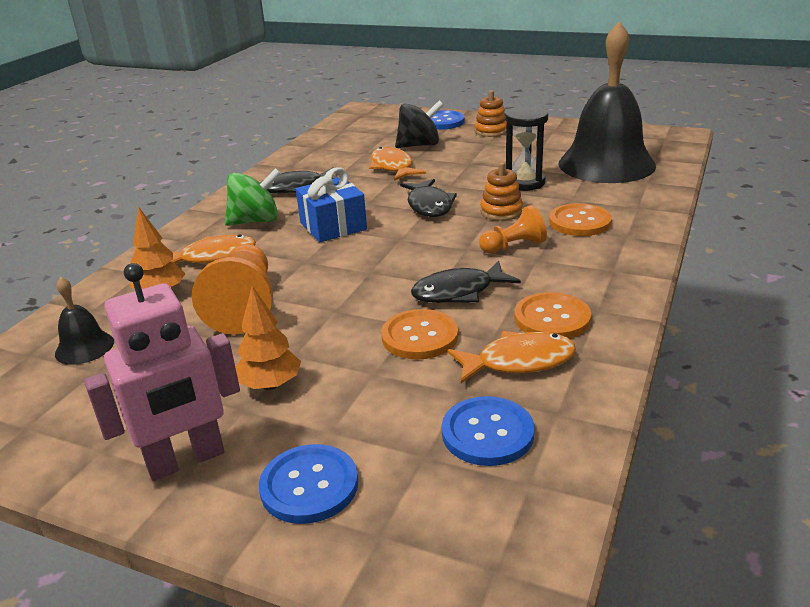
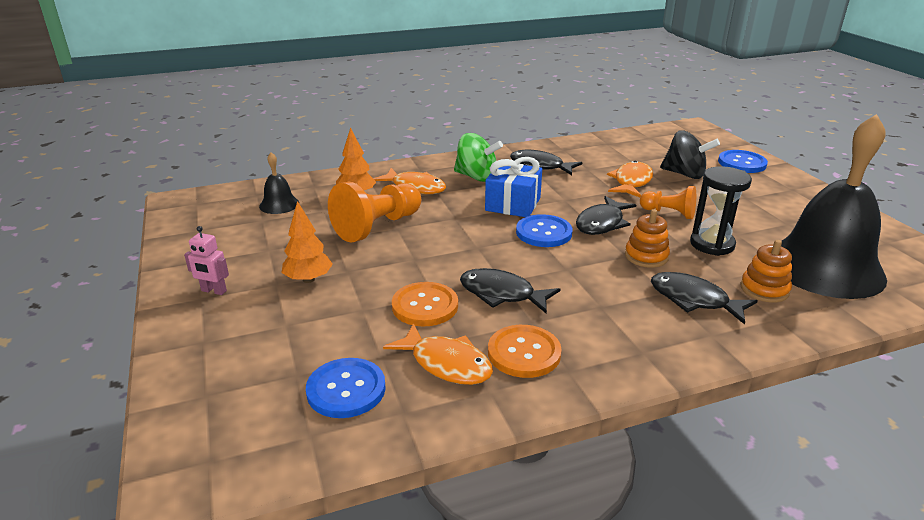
camera: 45 degrees right, 0 degrees up
pink robot [84,263,240,481] -> pink robot [184,226,229,295], size x0.48
blue button [259,444,358,524] -> blue button moved to [516,214,573,247]
orange stacking toy [475,90,506,137] -> orange stacking toy moved to [740,240,792,303]
orange pawn [479,205,547,254] -> orange pawn moved to [640,186,696,219]
orange button [549,203,612,236] -> black fish [651,272,758,325]

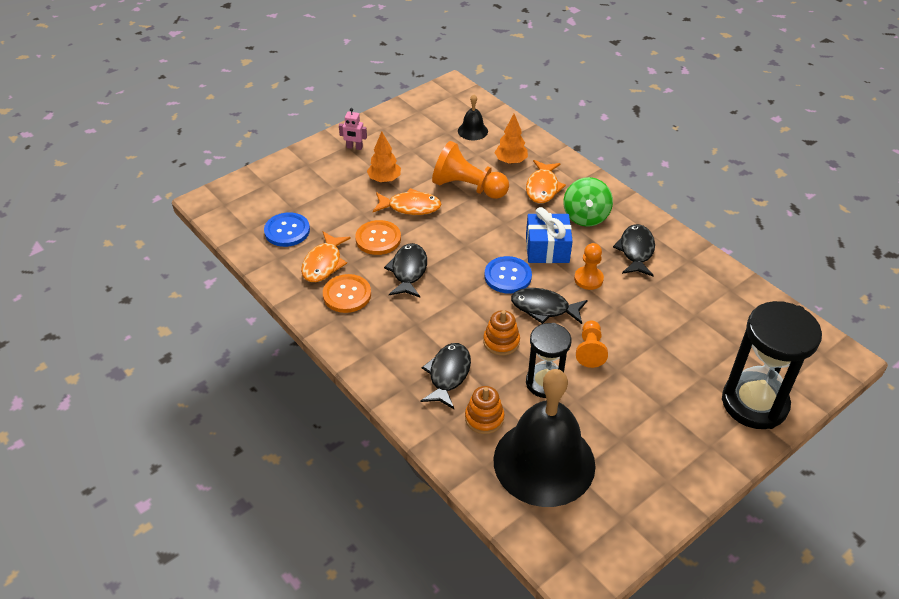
camera: 70 degrees right, 15 degrees up
pink robot [184,226,229,295] -> pink robot turned 75 degrees counterclockwise [339,108,367,150]
orange fish [607,161,653,197] -> orange fish moved to [373,188,442,215]
black spinning top [660,130,720,179] -> none
blue button [718,150,768,173] -> black hourglass [722,301,822,429]
none -> orange pawn [574,243,604,290]

